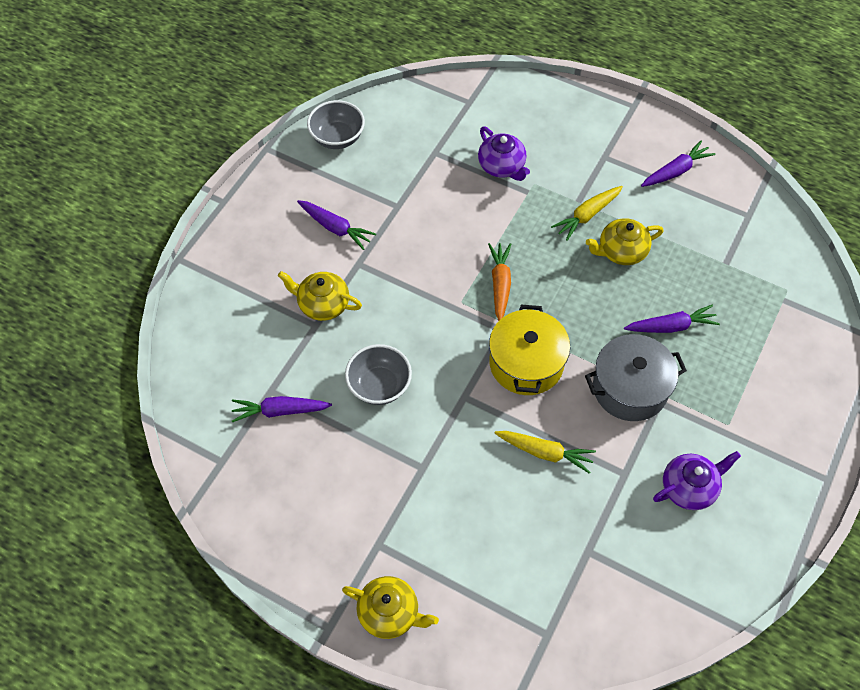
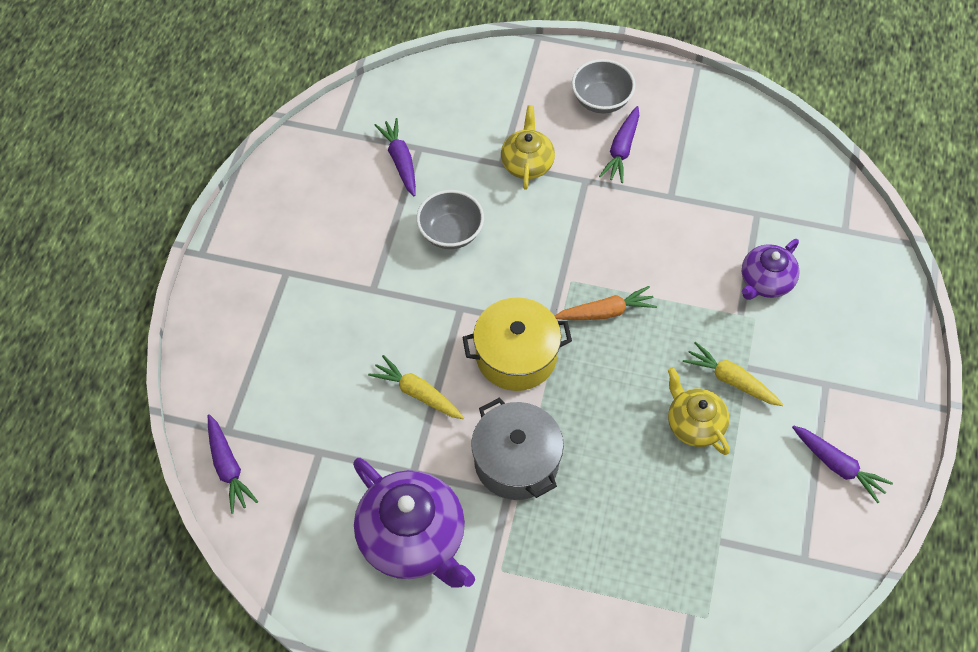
camera: 75 degrees right, 0 degrees up
grey bowl [307,100,365,149] -> grey bowl moved to [572,59,635,114]
yellow teapot [342,576,439,639] -> none
yellow carrot [495,431,596,474] -> yellow carrot turned 120 degrees clockwise [368,355,464,419]
purple carrot [624,305,720,333] -> purple carrot moved to [208,414,258,514]
purple teapot [653,451,741,510] -> purple teapot [353,458,475,588], size x1.72

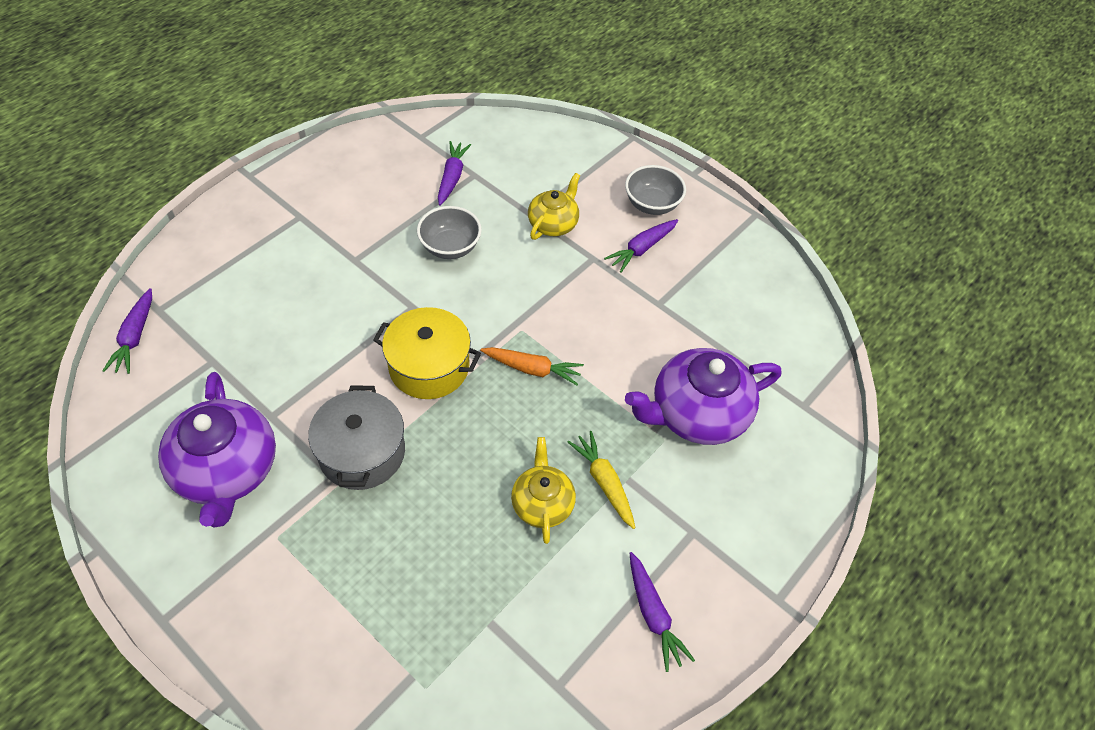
camera: 25 degrees right, 5 degrees down
yellow carrot [368,355,464,419] -> none
purple teapot [742,239,800,300] -> purple teapot [625,348,781,445], size x1.72

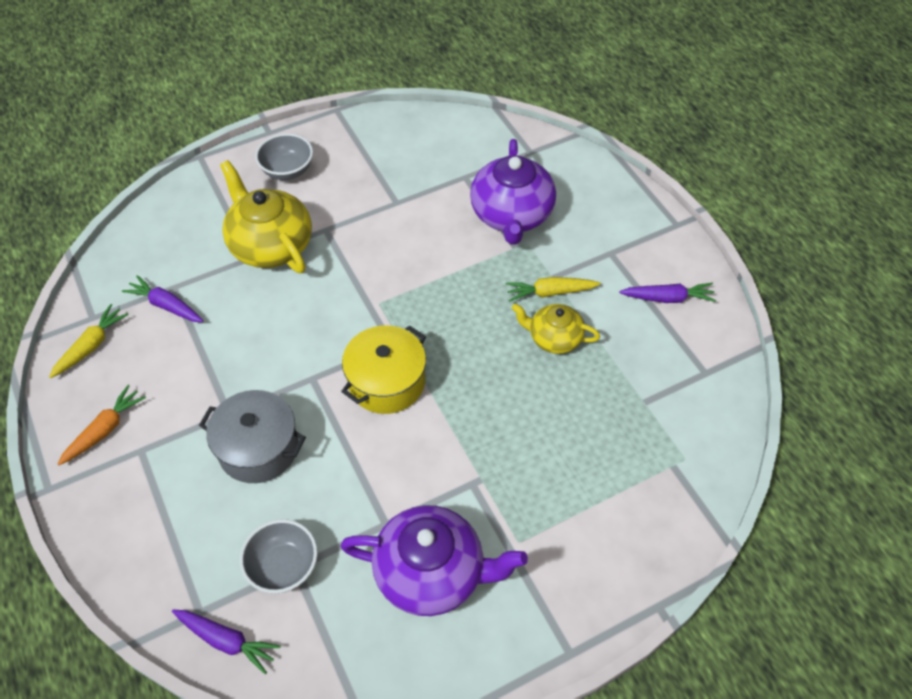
camera: 65 degrees left, 0 degrees up
grey pot [308,386,405,490] -> grey pot moved to [199,390,306,483]
grey bowl [417,206,482,259] -> grey bowl moved to [240,519,318,593]
orange carrot [480,347,584,385] -> orange carrot moved to [58,385,146,465]
yellow teapot [528,173,580,240] -> yellow teapot [220,160,312,273], size x1.72
purple carrot [604,219,678,273] -> none
none -> yellow carrot [49,304,129,378]

